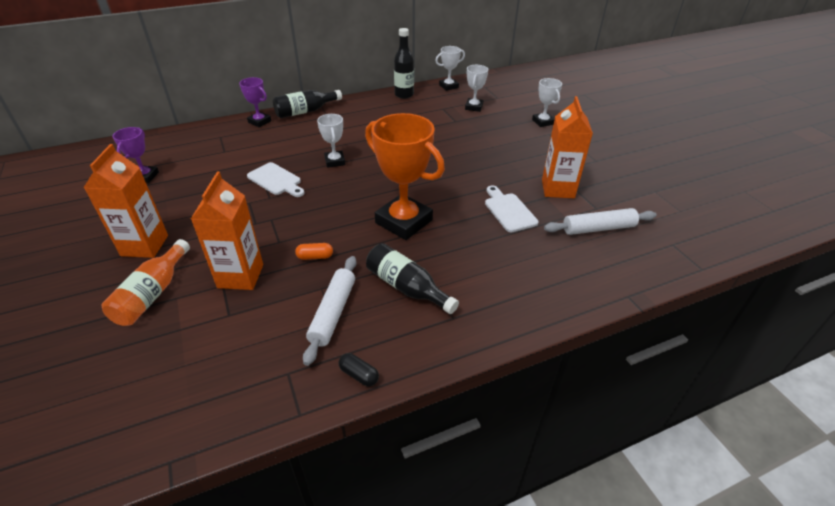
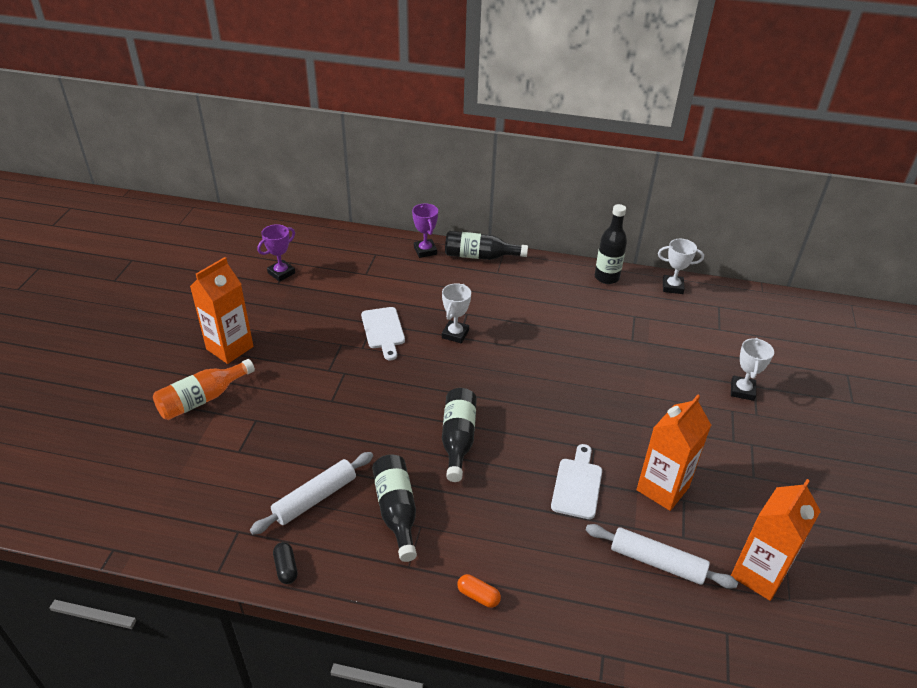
camera: 35 degrees right, 0 degrees up
orange carton [191,172,263,290] -> orange carton moved to [731,479,821,601]
orange capsule [295,243,333,260] -> orange capsule moved to [457,574,501,608]
orange trophy [365,113,445,240] -> black bottle [442,388,477,482]
white trophy [465,65,488,112] -> none

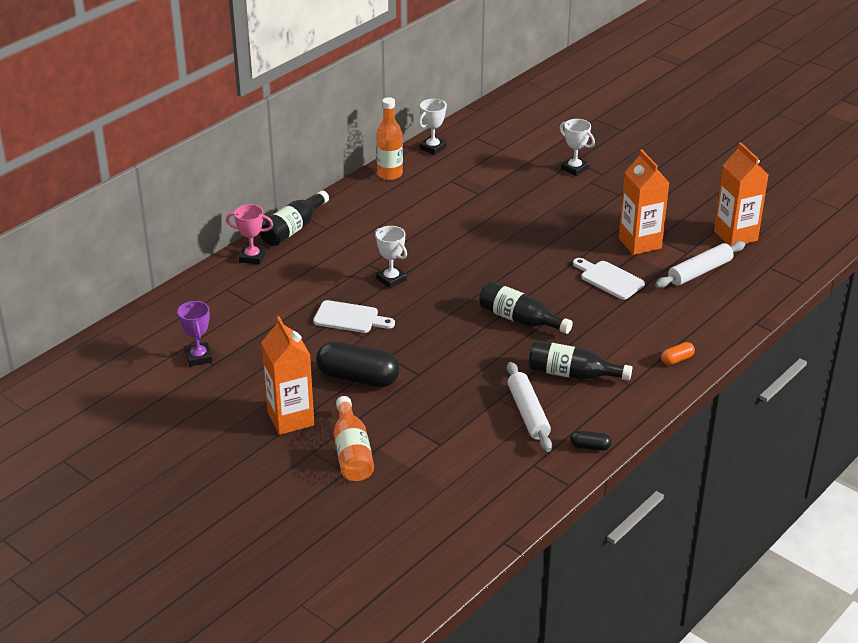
camera: 60 degrees left, 5 degrees down
purple trophy [412,203,438,258] -> pink trophy [226,204,273,265]
black bottle [595,204,627,284] -> orange bottle [376,97,403,180]
none -> black capsule [316,341,399,388]

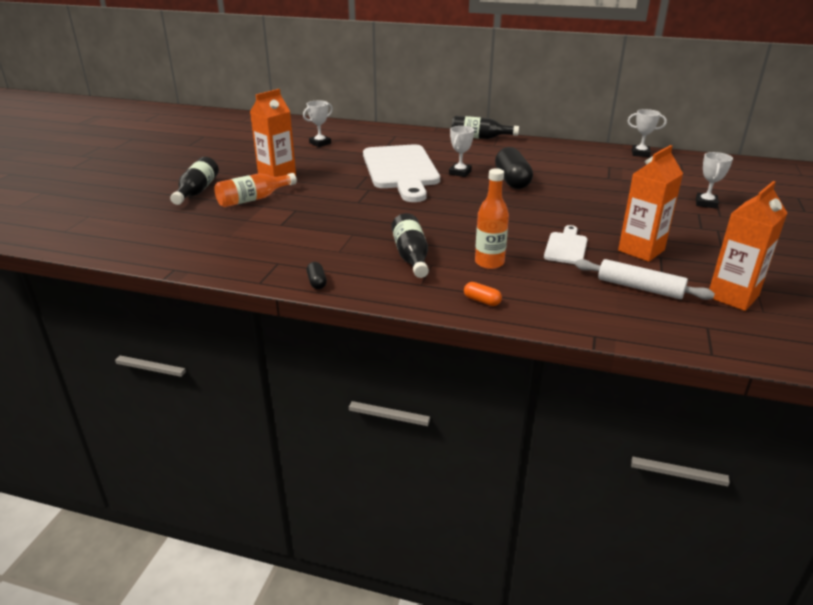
camera: 65 degrees right, 5 degrees down
purple trophy [177,301,213,366] -> white trophy [303,100,333,147]
pink trophy [226,204,273,265] -> none
white cutting board [313,300,395,333] -> white cutting board [363,144,440,202], size x2.19
black capsule [316,341,399,388] -> black capsule moved to [495,147,533,189]
orange bottle [376,97,403,180] -> orange bottle moved to [475,168,509,269]
black bottle [479,281,573,334] -> black bottle moved to [170,157,219,205]
white rolling pin [507,362,552,452] -> none

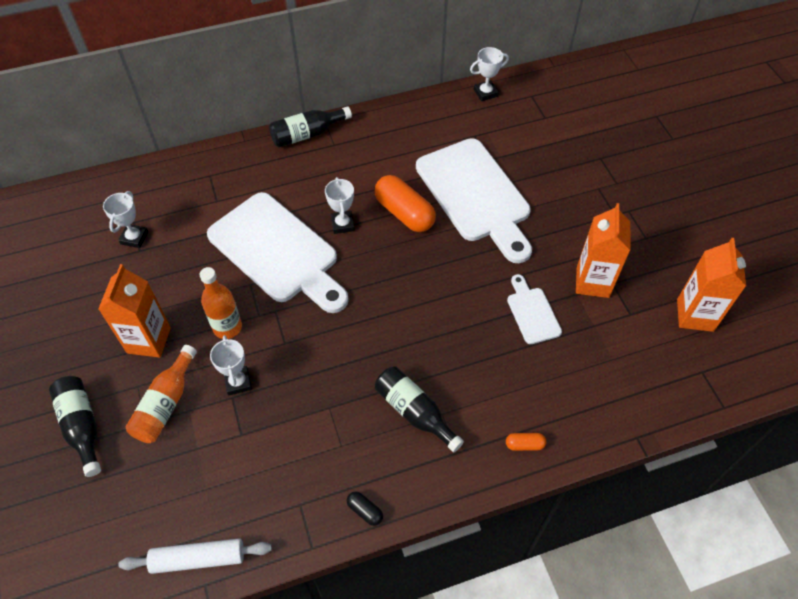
camera: 35 degrees left, 25 degrees up
orange bottle [475,168,509,269] -> orange bottle moved to [200,267,242,339]
black capsule [495,147,533,189] -> orange capsule [374,175,436,232]
white rolling pin [575,259,715,300] -> white rolling pin moved to [118,538,272,574]
white trophy [696,152,733,209] -> white trophy moved to [210,335,252,395]
none -> white cutting board [416,138,532,263]

